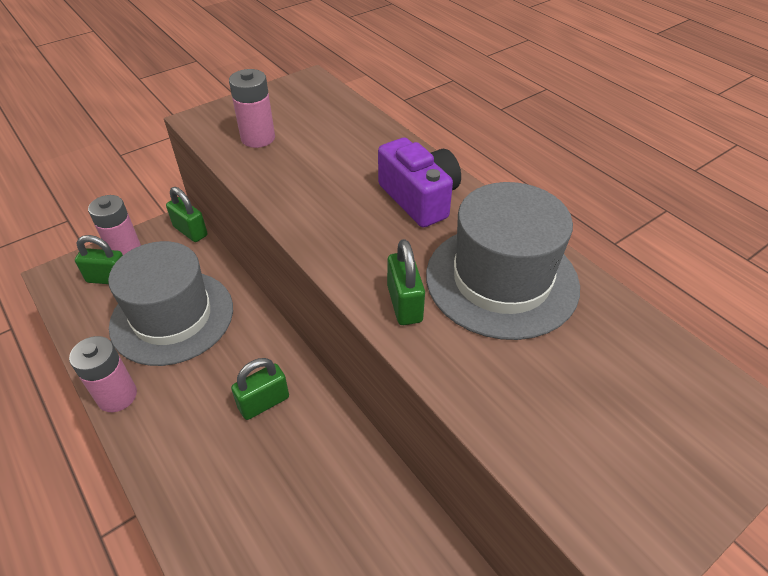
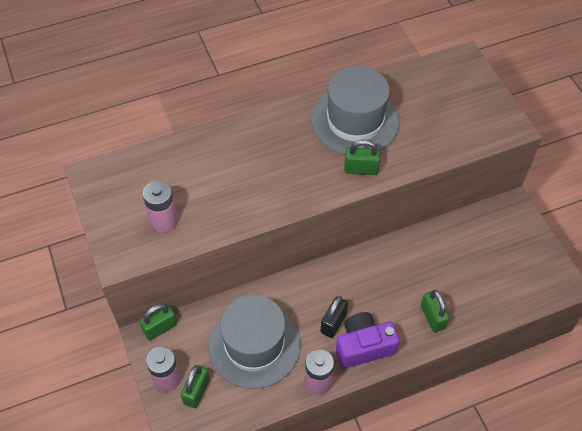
camera: 75 degrees left, 10 degrees up
green padlock [231,358,289,420] -> green padlock moved to [421,290,450,332]
purple camera [378,138,461,228] -> purple camera moved to [336,312,400,368]
none -> black padlock [321,296,348,338]

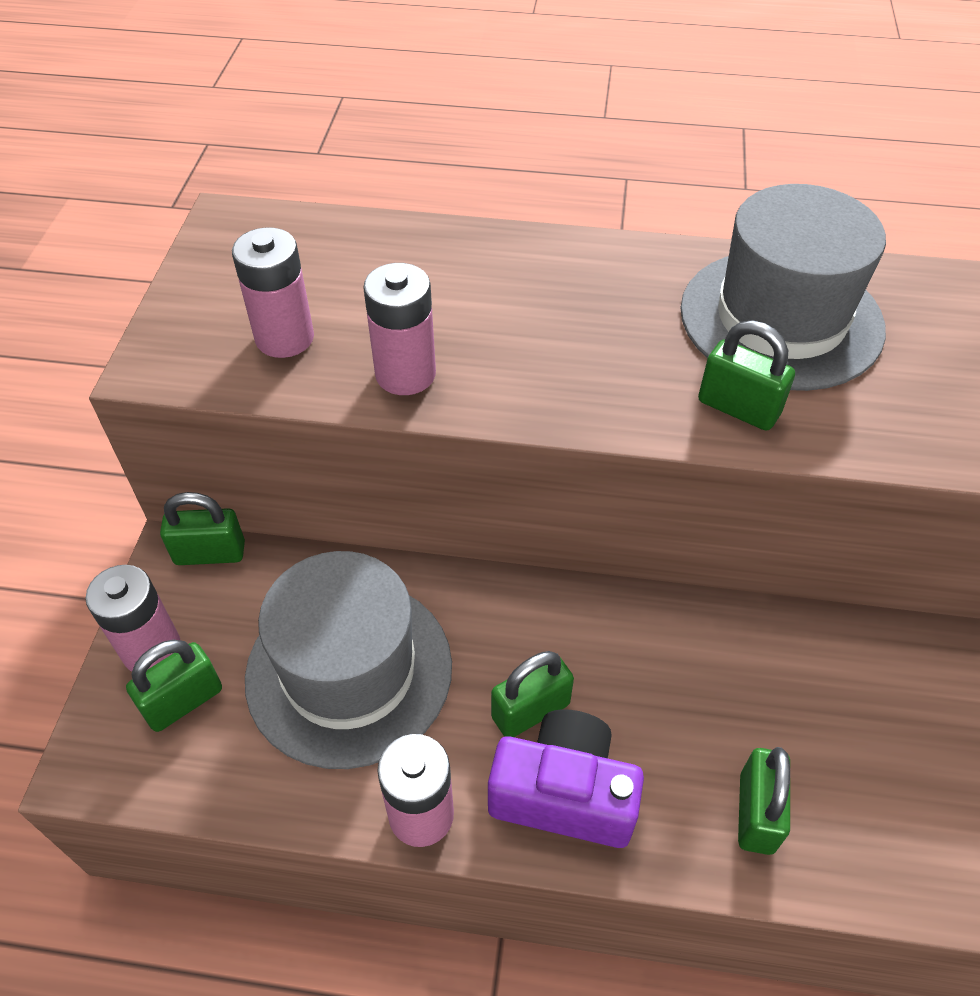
camera: 30 degrees right, 5 degrees down
black padlock [321,296,348,338] -> green padlock [491,651,574,737]
none -> pink battery [363,263,436,395]

